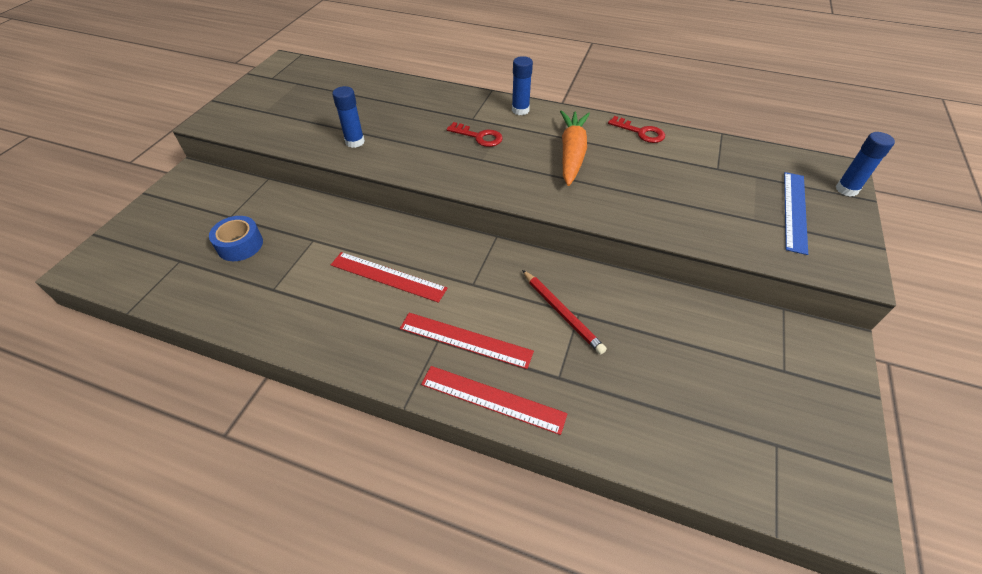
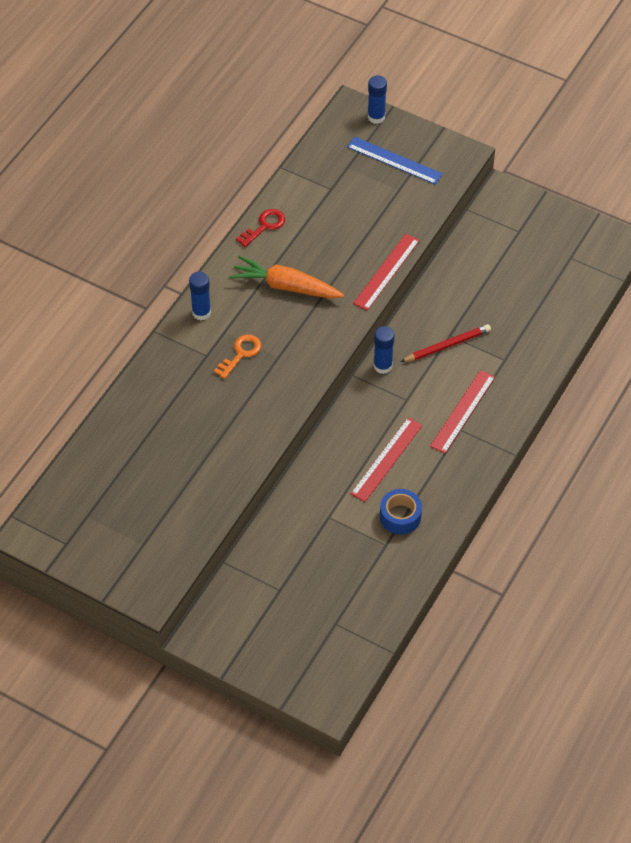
camera: 80 degrees left, 5 degrees up
blue tape [209,216,263,261] -> blue tape moved to [380,489,422,534]
blue glue stick [332,86,365,148] -> blue glue stick moved to [374,326,394,374]
red ruler [421,366,567,435] -> red ruler moved to [353,234,420,311]
red key [447,122,503,147] -> orange key [214,334,262,379]

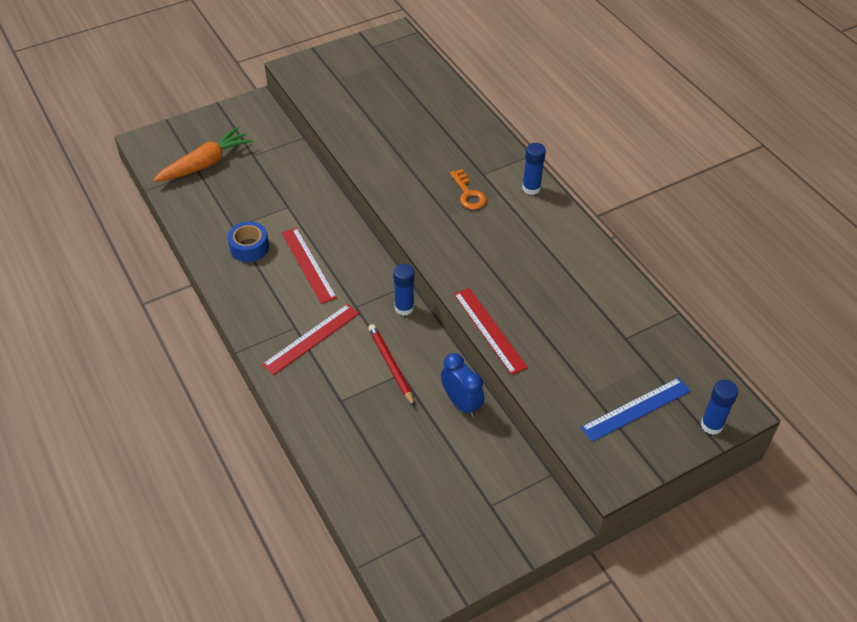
camera: 120 degrees right, 5 degrees down
orange carrot [230,256,344,299] -> orange carrot moved to [153,127,253,182]
red key [236,209,285,247] -> none
red pencil [401,324,491,362] -> red pencil turned 150 degrees clockwise [368,324,415,407]
red ruler [430,370,495,454] -> red ruler turned 75 degrees clockwise [262,304,359,375]
none -> blue clock [441,353,484,417]

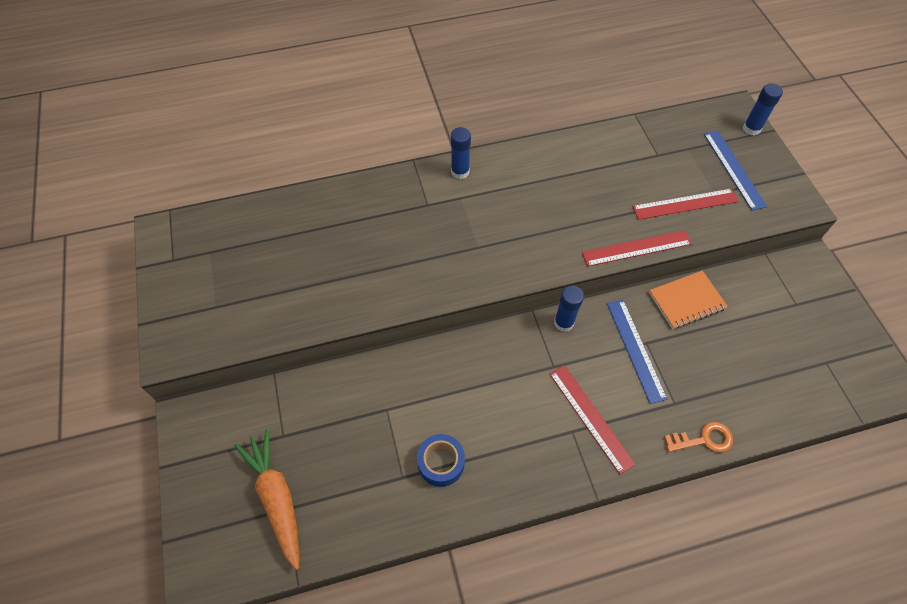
camera: 75 degrees left, 10 degrees up
red ruler [282,227,337,304] -> red ruler moved to [632,188,739,220]
red pencil [368,324,415,407] -> blue ruler [607,300,667,404]
blue clock [441,353,484,417] -> orange notebook [649,270,728,329]
orange key [450,169,487,209] -> orange key moved to [664,422,733,453]

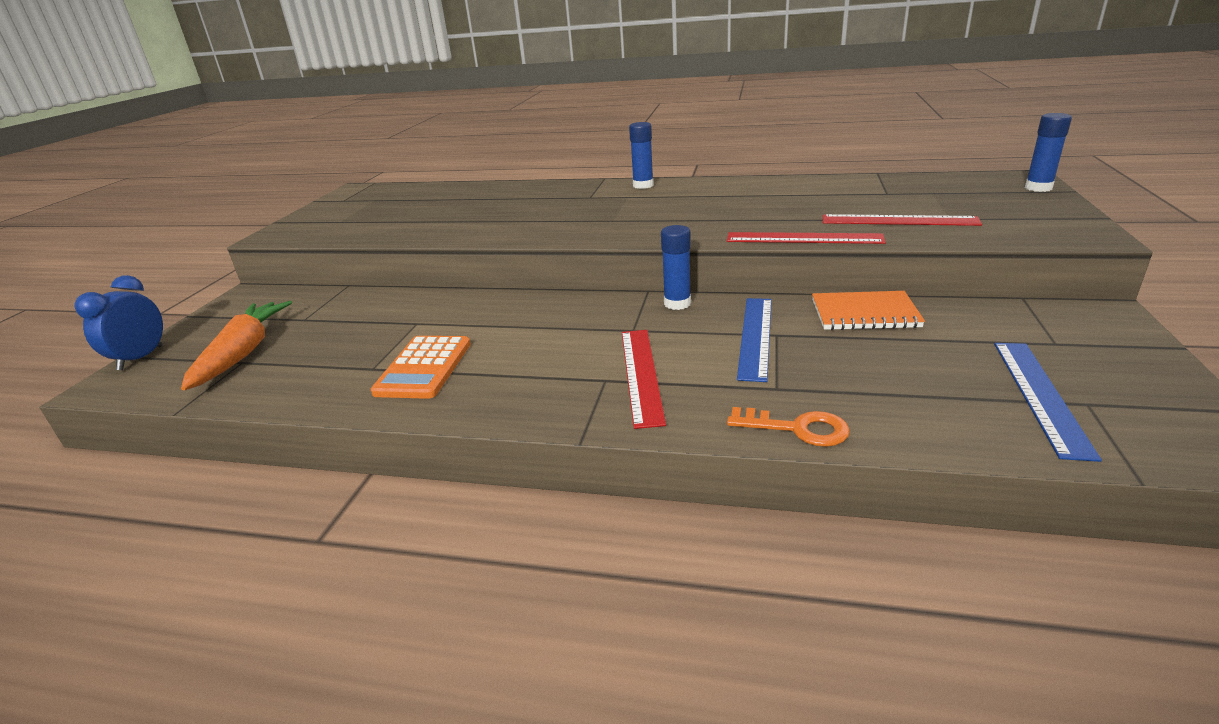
camera: 30 degrees right, 30 degrees down
blue tape [417,434,465,487] -> orange calculator [371,336,471,399]
blue ruler [704,131,767,211] -> blue ruler moved to [994,343,1102,462]
none -> blue clock [74,275,163,370]

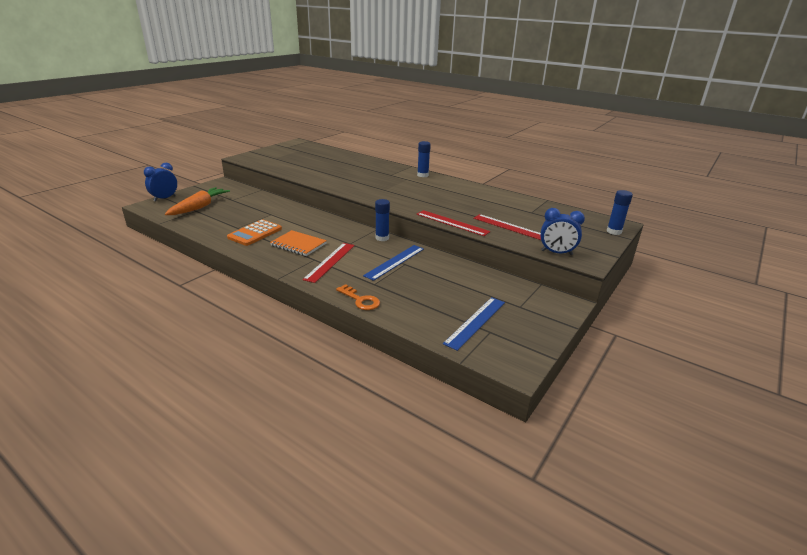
camera: 20 degrees right, 0 degrees up
orange notebook [812,291,925,330] -> orange notebook moved to [270,230,327,256]
none -> blue clock [540,208,585,255]

